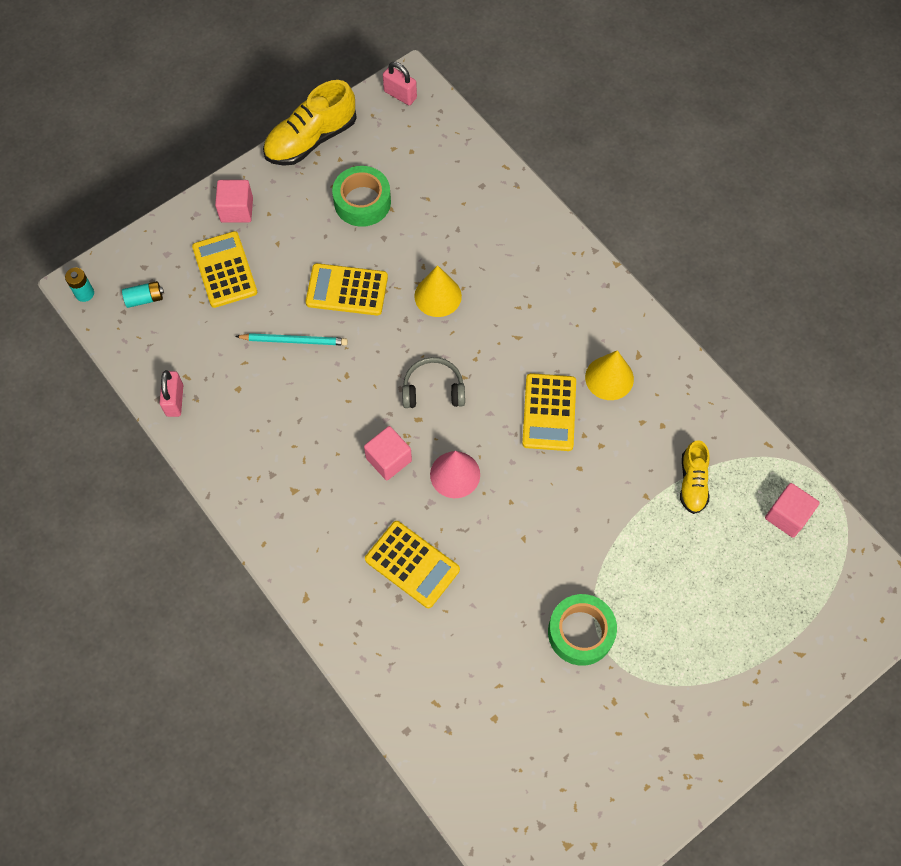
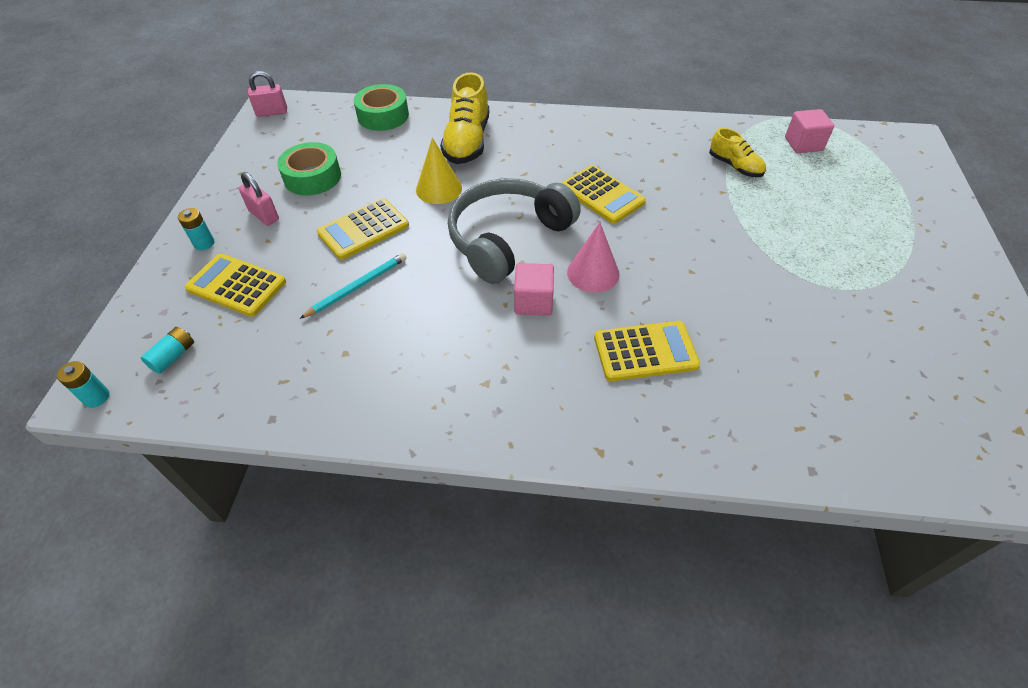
camera: 45 degrees left, 15 degrees down
pink padlock [160,370,183,417] -> pink padlock moved to [239,172,279,226]
pink cube [215,180,253,223] -> turquoise battery [178,208,214,250]
yellow shoe [263,80,357,166] -> yellow shoe moved to [440,72,489,164]
grey headphones [402,357,465,408] -> grey headphones [448,178,581,284], size x1.92
green tape [548,594,617,666] -> green tape moved to [354,84,409,131]
yellow cone [585,350,634,400] -> none

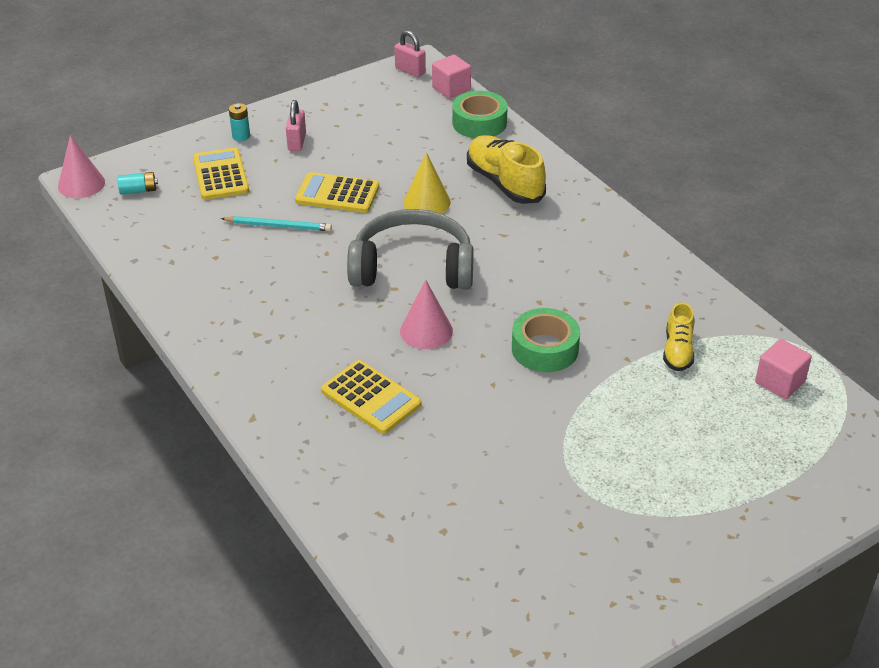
camera: 50 degrees right, 10 degrees down
turquoise battery [57,361,109,408] -> pink cone [58,135,105,198]
green tape [277,142,341,196] -> green tape moved to [512,308,580,372]
yellow shoe [440,72,489,164] -> yellow shoe turned 90 degrees clockwise [467,135,546,204]
pink cube [514,263,554,316] -> pink cube moved to [432,55,471,99]
yellow calculator [561,165,646,224] -> none

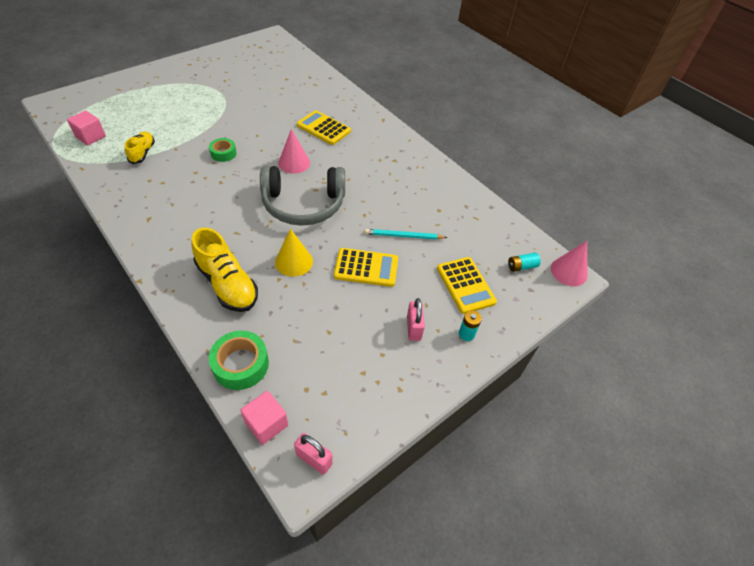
camera: 170 degrees right, 10 degrees up
green tape [512,308,580,372] -> green tape [209,138,237,162], size x0.64

